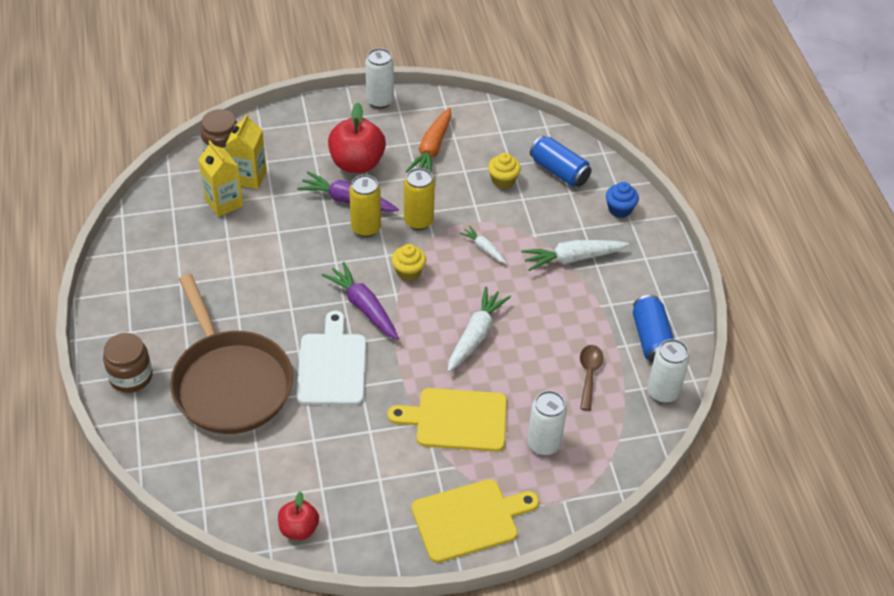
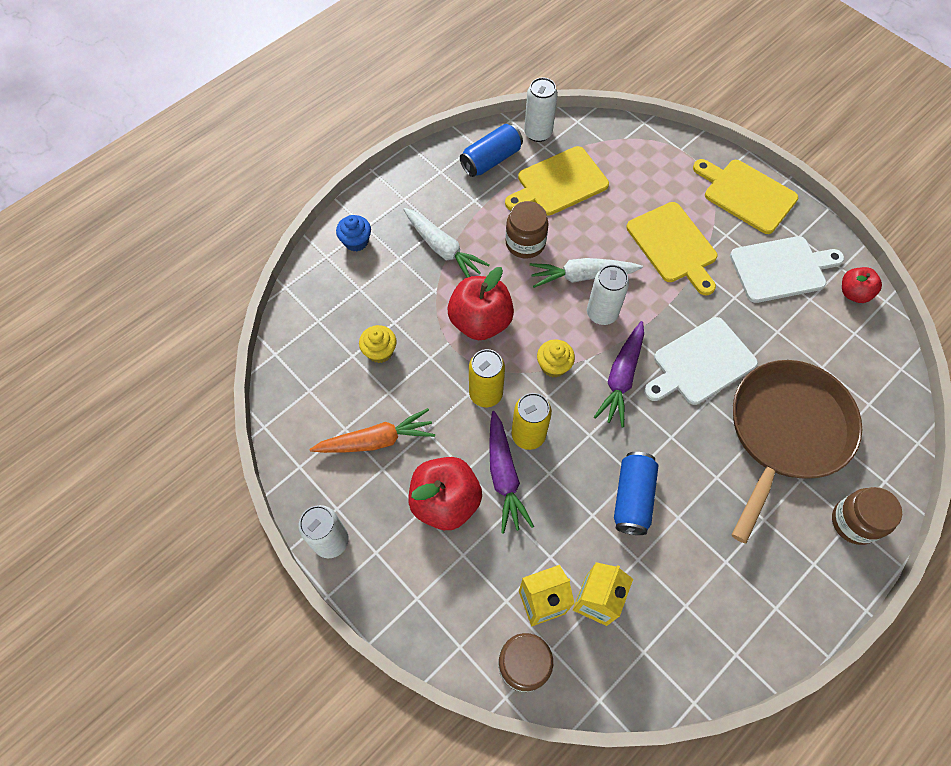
camera: 120 degrees left, 15 degrees up
white carrot [459,226,506,264] -> red apple [448,267,514,340]
white can [527,391,567,455] -> white can moved to [587,265,629,325]
blue can [530,136,592,187] -> blue can moved to [614,452,658,535]
brown spoon [580,345,603,411] -> yellow cutting board [505,146,609,216]
none -> brown jar [505,201,549,259]
none -> white cutting board [730,236,844,303]

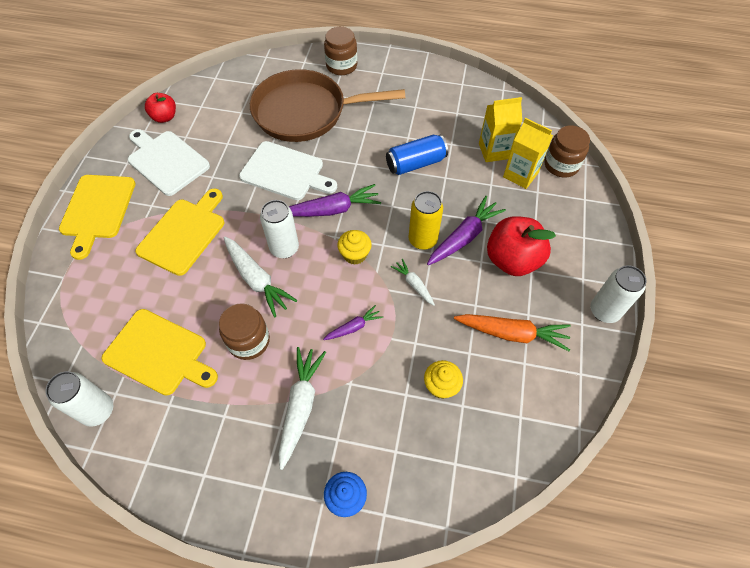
camera: 125 degrees left, 5 degrees down
orange carrot [310,408,435,453] -> orange carrot turned 150 degrees clockwise [454,314,571,351]
red apple [448,267,514,340] -> purple carrot [323,305,383,340]
blue can [460,124,523,177] -> none
yellow can [469,349,505,407] -> white carrot [391,259,435,306]

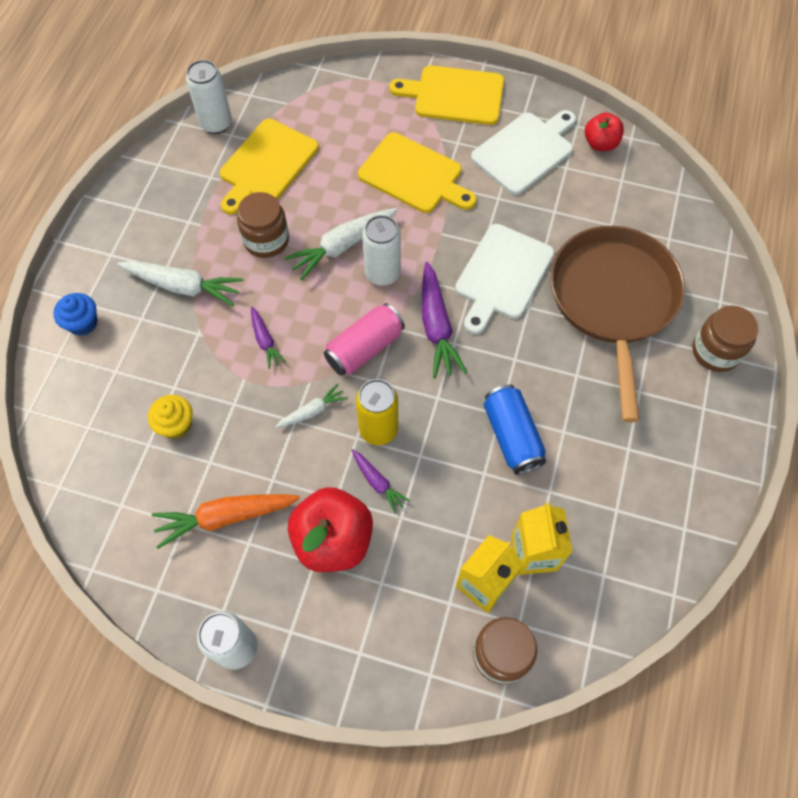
camera: 95 degrees right, 5 degrees up
yellow cupcake [337,230,372,265] -> pink can [324,303,405,376]
purple carrot [427,196,506,265] -> purple carrot [351,449,410,514], size x0.56
orange carrot [454,314,571,351] -> orange carrot turned 60 degrees clockwise [152,494,300,549]

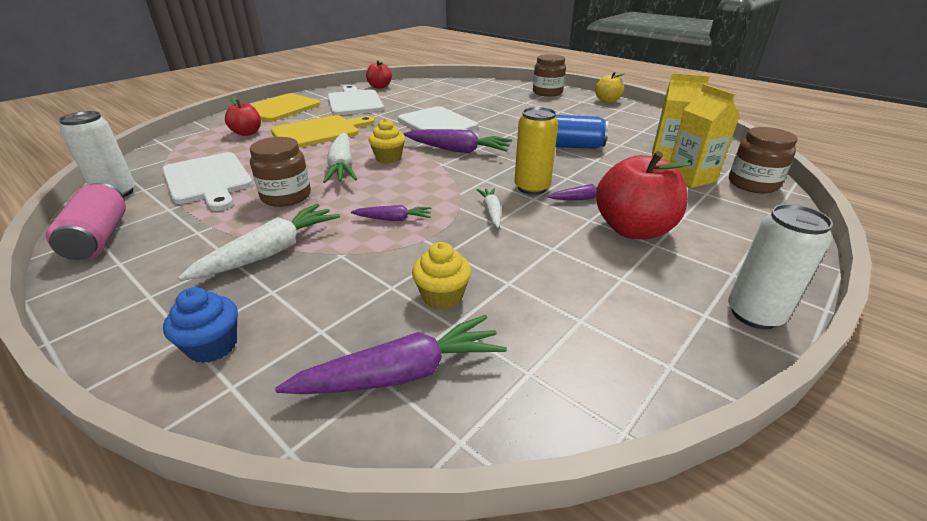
camera: 65 degrees left, 30 degrees down
orange carrot [152,494,300,549] -> none
yellow cutting board [220,119,319,215] -> white cutting board [162,152,253,211]
pink can [324,303,405,376] -> pink can moved to [46,183,126,260]
white can [362,215,401,286] -> yellow cupcake [368,118,405,163]
brown pan [550,226,685,422] -> none
none -> red apple [225,96,261,136]
none -> purple carrot [275,315,507,394]
none -> yellow apple [595,72,624,103]

